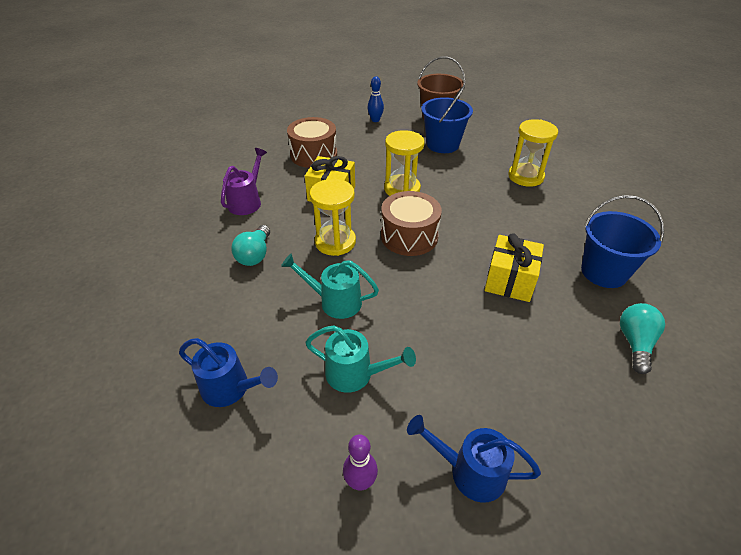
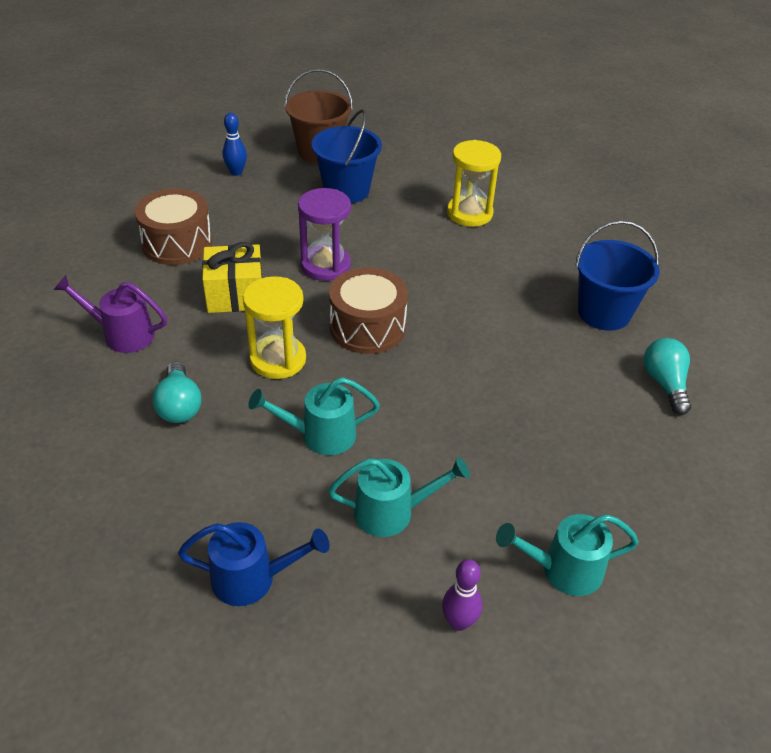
camera: 25 degrees left, 0 degrees up
purple watering can [221,148,267,215] -> purple watering can turned 75 degrees counterclockwise [53,275,167,353]
yellow hourglass [384,130,425,196] -> purple hourglass [298,188,351,281]
blue watering can [407,415,541,503] -> turquoise watering can [496,514,639,596]
yellow gift [485,233,544,302] -> none

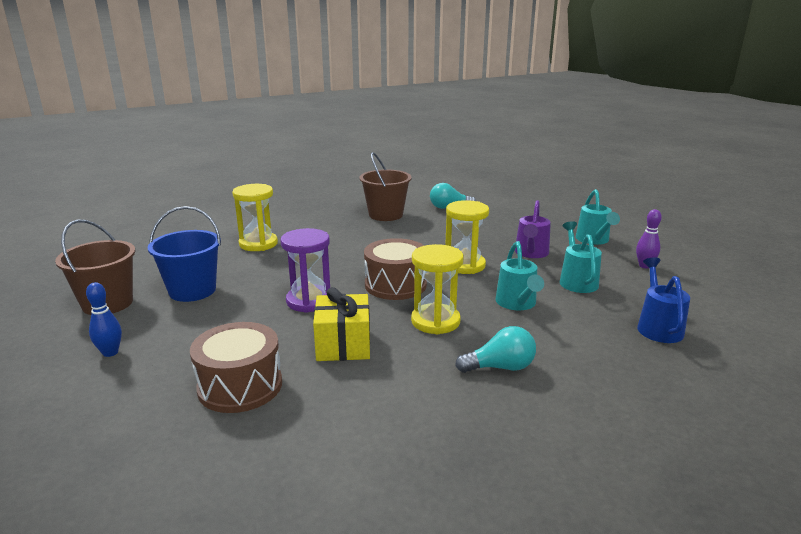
camera: 85 degrees left, 20 degrees down
purple watering can [53,275,167,353] -> purple watering can moved to [515,200,551,258]
blue bucket [575,220,660,331] -> brown bucket [359,152,412,221]
none -> yellow hourglass [445,200,489,274]

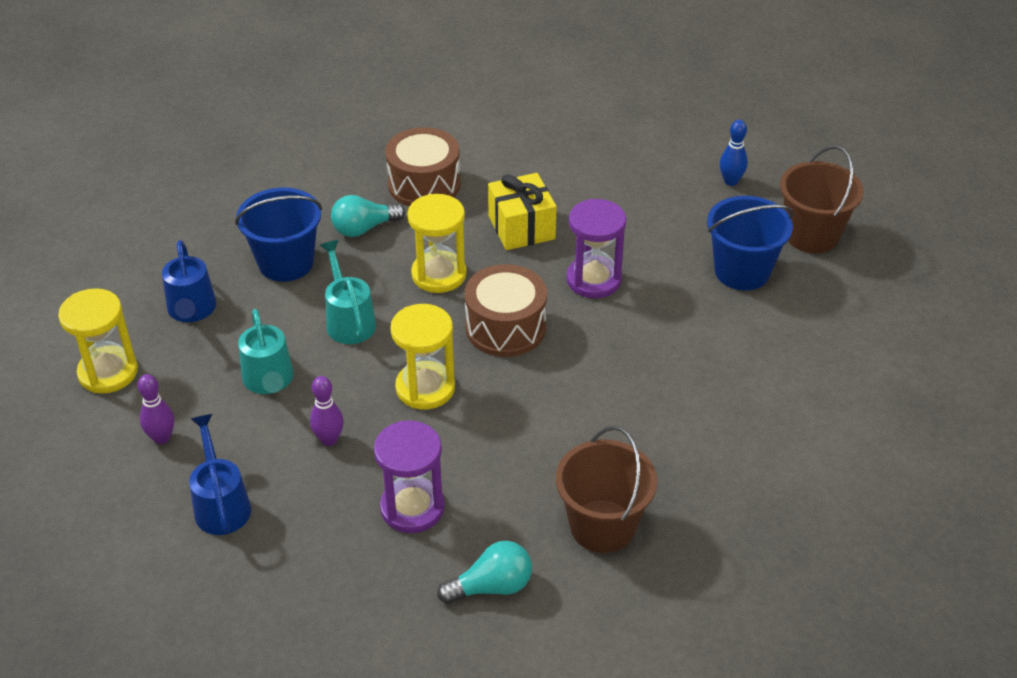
camera: 165 degrees right, 20 degrees up
brown drum [190,322,282,413] -> brown drum moved to [385,127,460,207]
yellow hourglass [232,184,278,251] -> yellow hourglass moved to [58,288,138,393]
purple watering can [515,200,551,258] -> purple bowling pin [310,376,344,446]
turquoise watering can [576,189,620,245] -> blue watering can [189,414,251,535]
none -> blue bucket [235,188,322,282]
none -> purple hourglass [374,420,445,533]

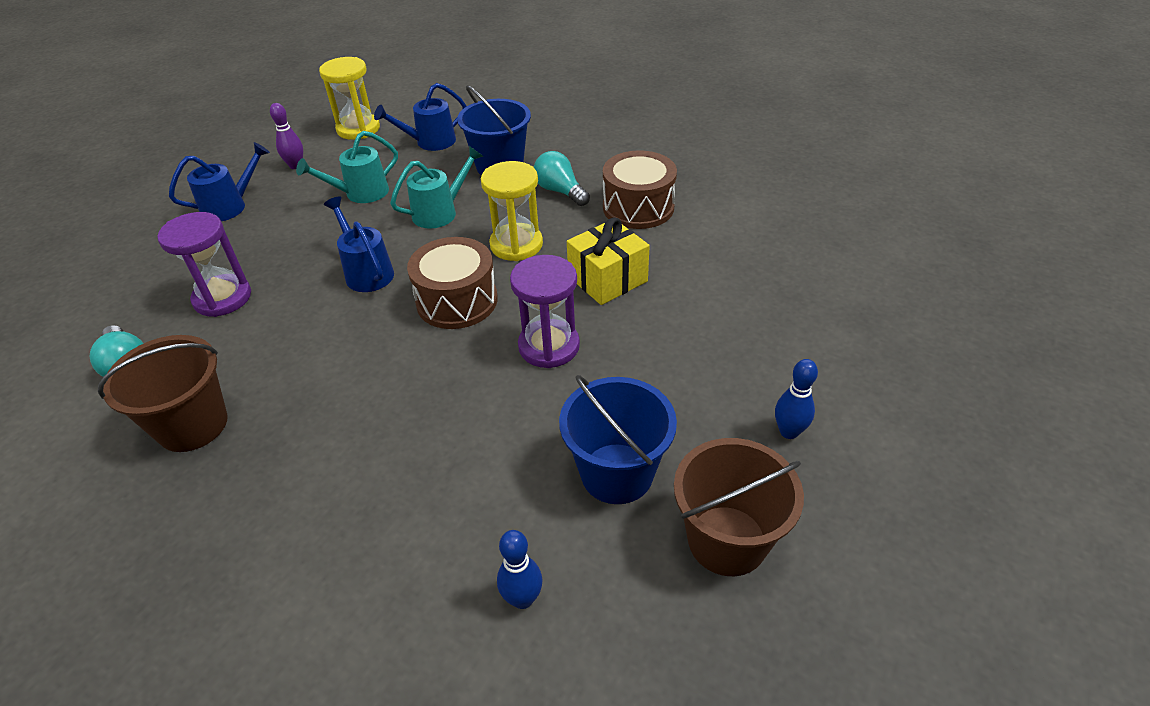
camera: 75 degrees right, 0 degrees up
purple bowling pin [310,376,344,446] -> none
yellow hourglass [390,304,455,410] -> blue watering can [324,196,394,292]
none -> blue bowling pin [497,530,543,609]

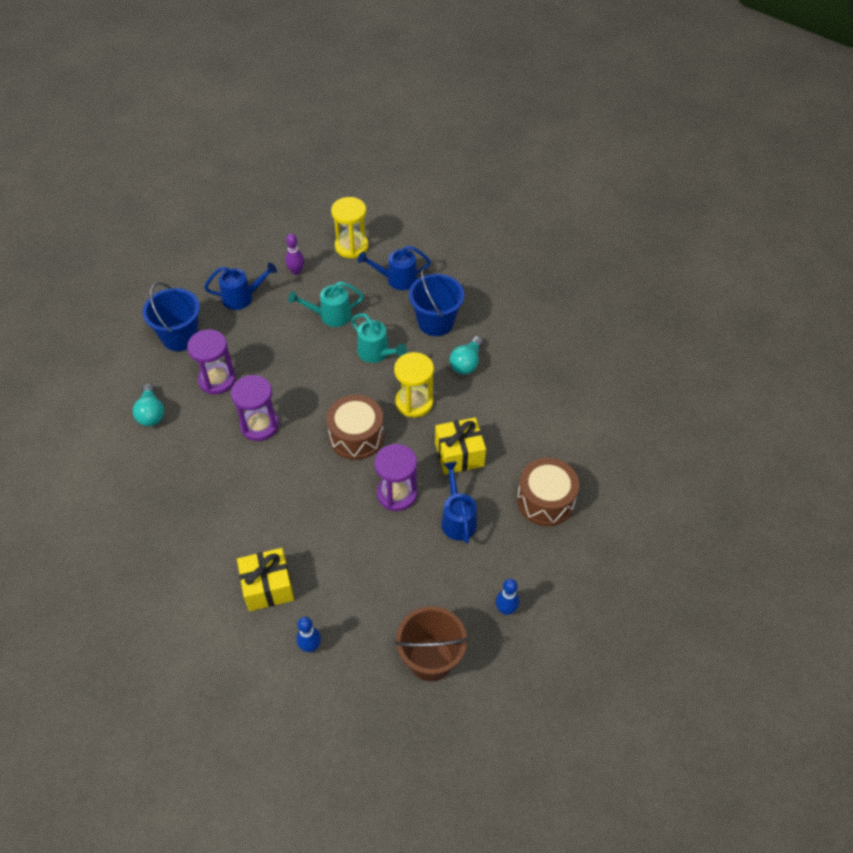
camera: 20 degrees right, 10 degrees up
brown bucket [98,335,228,452] -> none
blue watering can [324,196,394,292] -> blue watering can moved to [441,462,477,544]
turquoise watering can [390,146,483,229] -> turquoise watering can turned 60 degrees clockwise [351,313,407,363]
turquoise light bulb [534,151,590,206] -> turquoise light bulb turned 135 degrees counterclockwise [449,336,483,375]
blue bucket [559,375,677,504] -> blue bucket moved to [143,282,200,351]
brown drum [603,150,677,229] -> brown drum moved to [517,458,579,526]
none -> purple hourglass [231,375,279,441]
none -> yellow gift [237,548,294,612]

